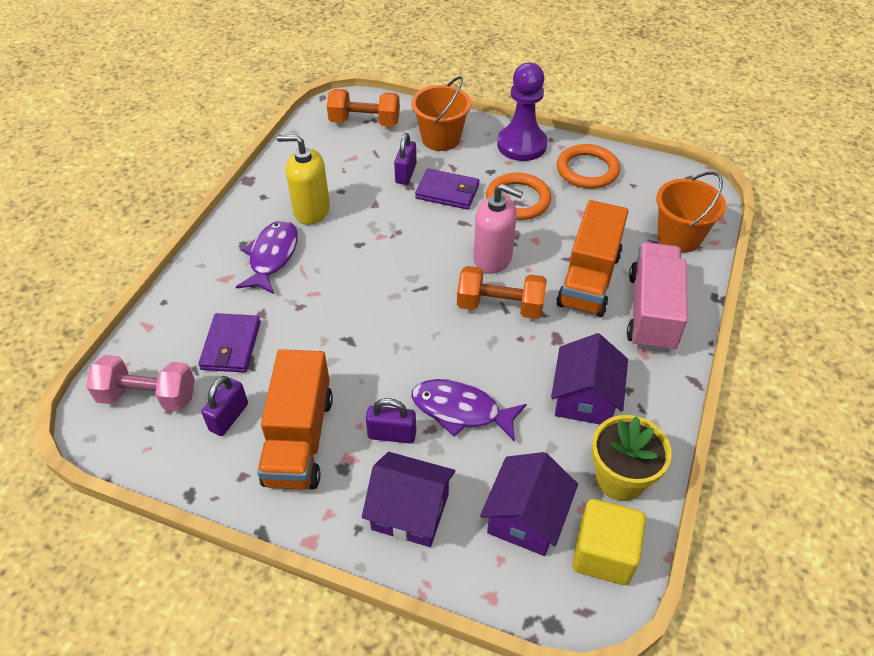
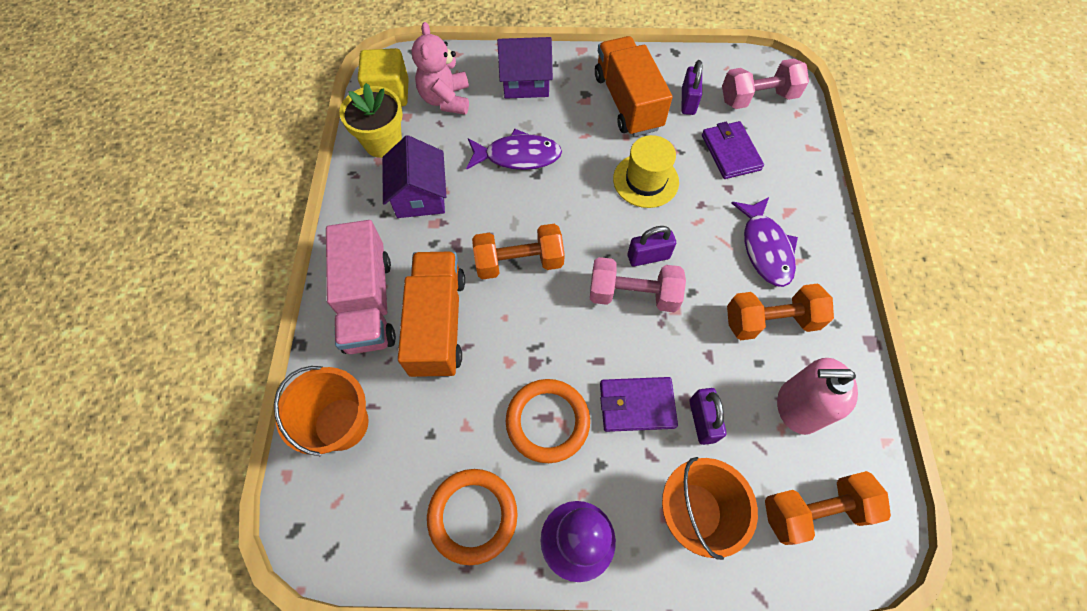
camera: 160 degrees right, 15 degrees up
yellow soap dispenser [277,135,330,225] -> orange dumbbell [727,283,834,340]
purple padlock [366,398,416,444] -> purple padlock moved to [627,226,676,267]
pink soap dispenser [473,184,523,274] -> pink soap dispenser moved to [777,358,858,435]
purple house [480,452,578,556] -> pink teddy bear [412,22,469,115]
none -> pink dumbbell [590,257,686,312]
none -> yellow hat [613,135,679,208]

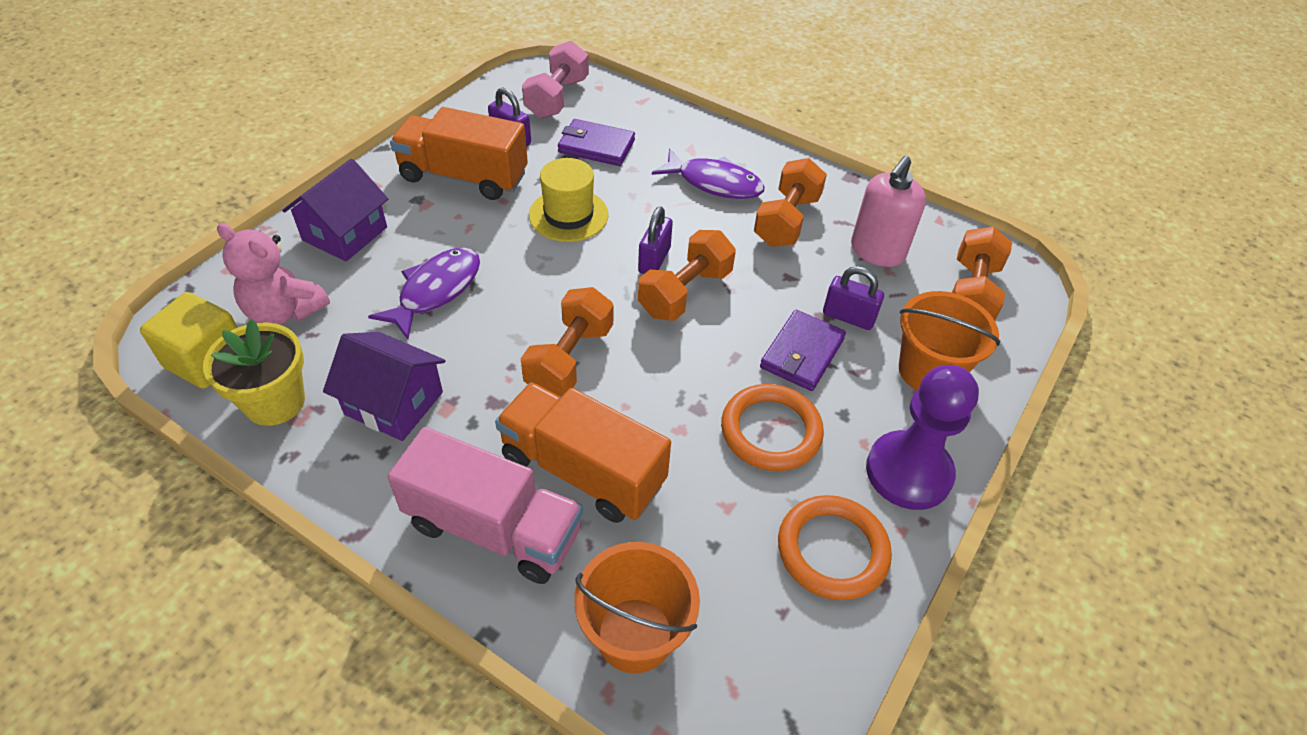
camera: 60 degrees left, 15 degrees down
pink dumbbell [590,257,686,312] -> orange dumbbell [638,230,736,321]

